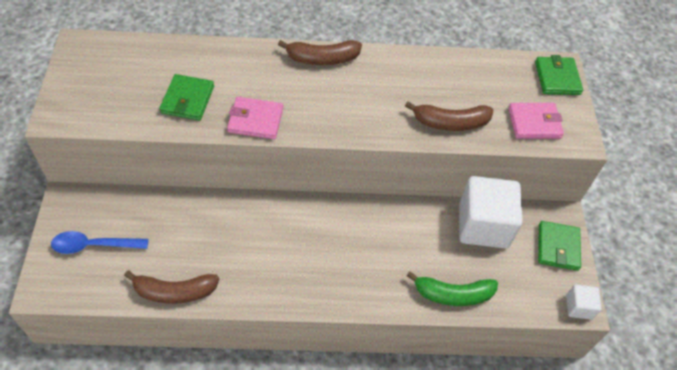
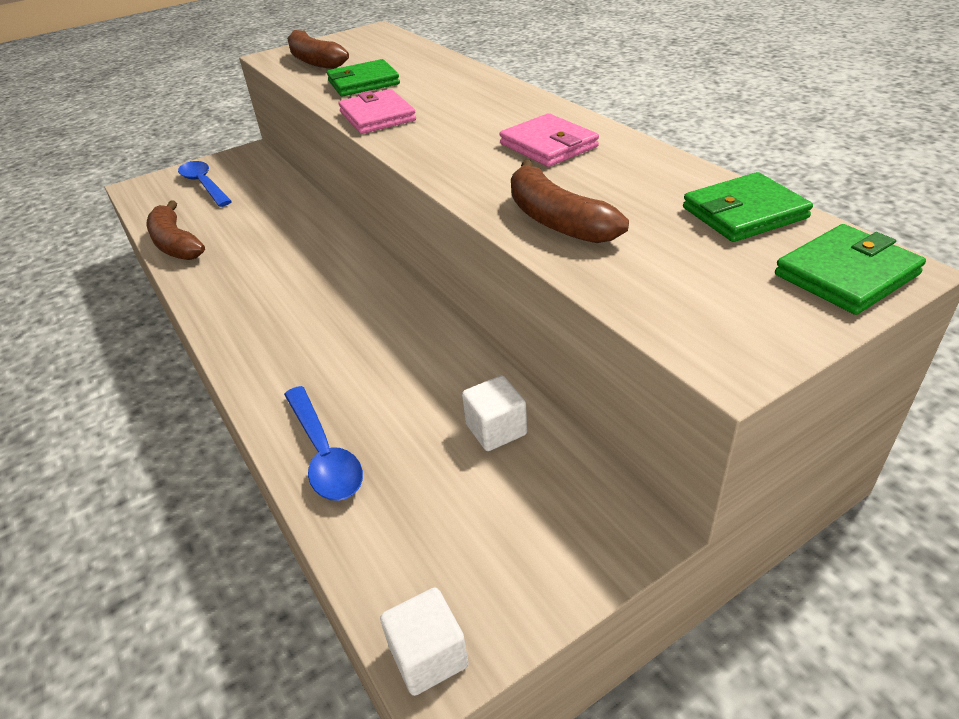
camera: 65 degrees right, 15 degrees down
brown banana [278,40,362,65] -> brown banana moved to [287,30,349,69]
green banana [407,271,498,306] -> blue spoon [284,386,363,501]
white cube [459,176,523,248] -> white cube [462,375,527,451], size x0.47
pink wallet [508,103,564,139] -> pink wallet moved to [500,113,599,167]
green wallet [538,221,581,271] -> green wallet moved to [683,172,813,242]

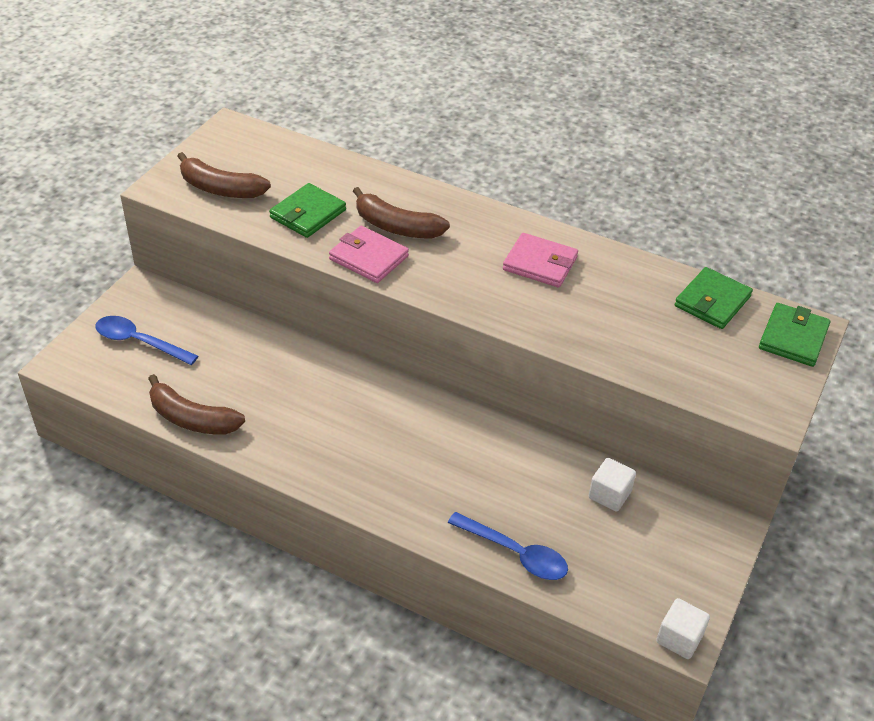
camera: 35 degrees left, 5 degrees up
brown banana [511,160,629,243] -> brown banana moved to [353,187,450,239]

